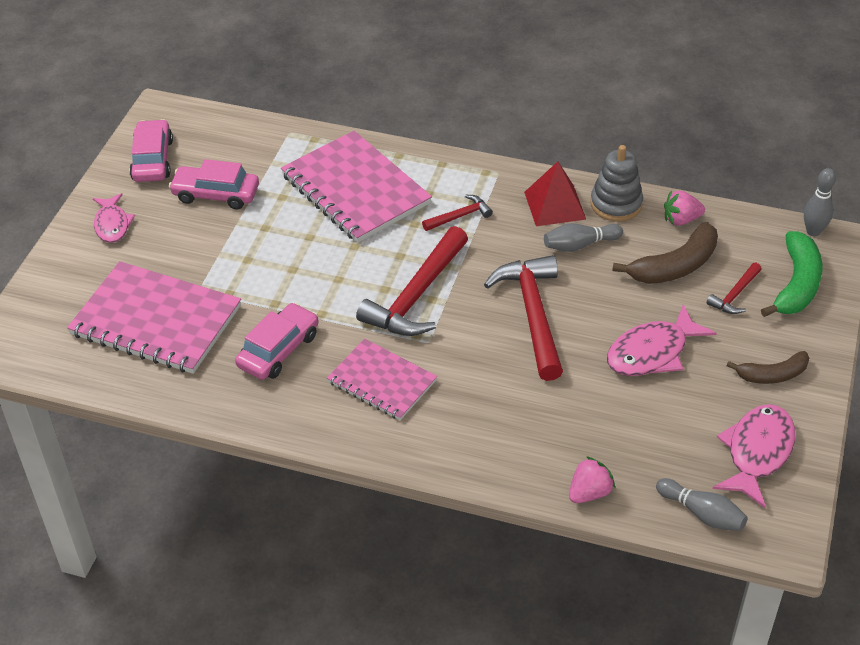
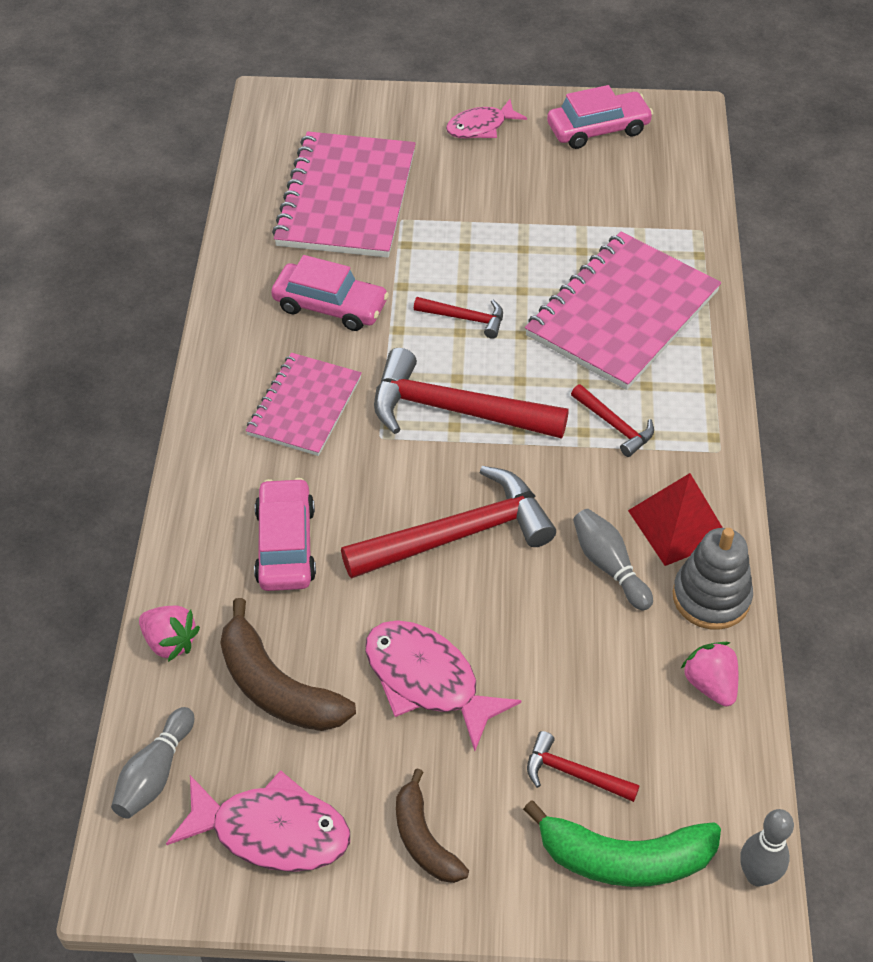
camera: 75 degrees right, 5 degrees up
pink car [169,159,259,209] -> pink car moved to [254,478,316,591]
brown banana [612,222,718,284] -> brown banana moved to [220,598,356,731]
none -> red hammer [414,297,503,339]

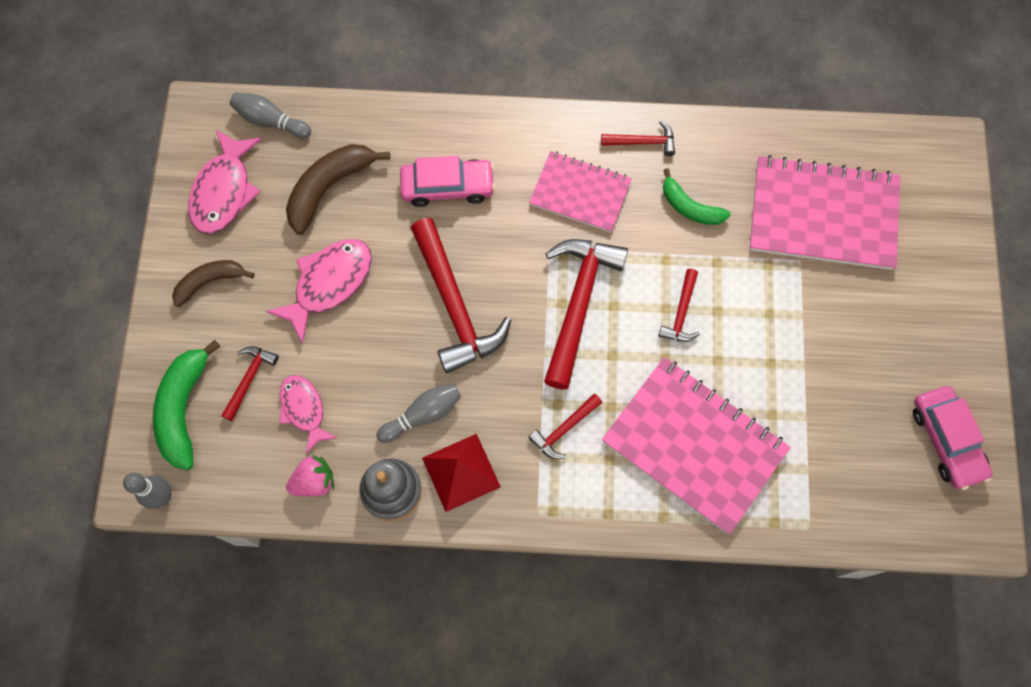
camera: 90 degrees right, 20 degrees up
pink strawberry [139,606,200,662] -> none
pink car [271,255,389,331] -> green banana [663,168,731,225]
pink fish [446,99,527,138] -> pink fish moved to [279,375,337,454]
none -> red hammer [601,121,675,156]

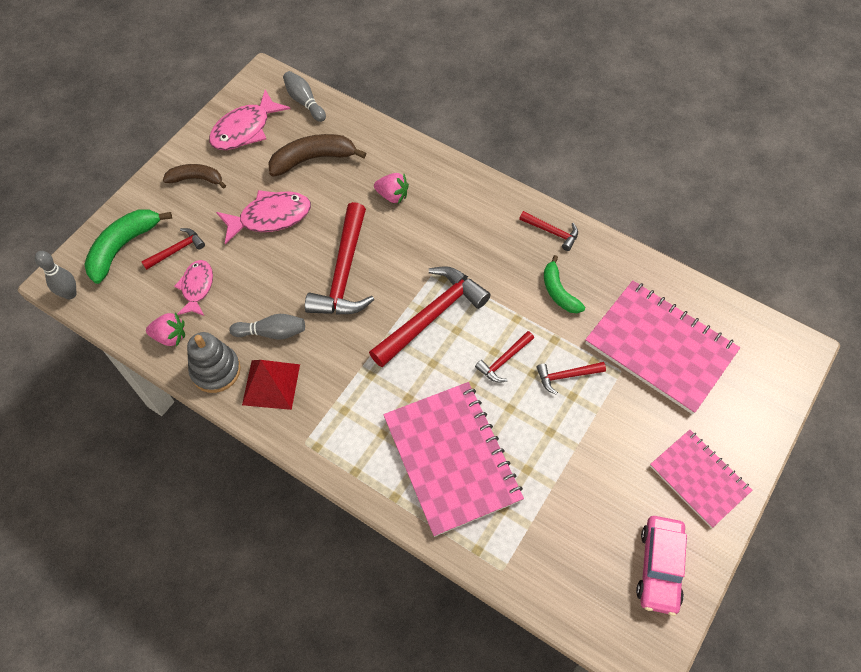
camera: 30 degrees right, 10 degrees down
pink car [400,156,495,207] -> pink strawberry [374,173,409,204]
red hammer [528,394,602,459] -> red hammer moved to [536,362,606,395]
pink notebook [529,151,632,232] -> pink notebook moved to [650,430,752,528]

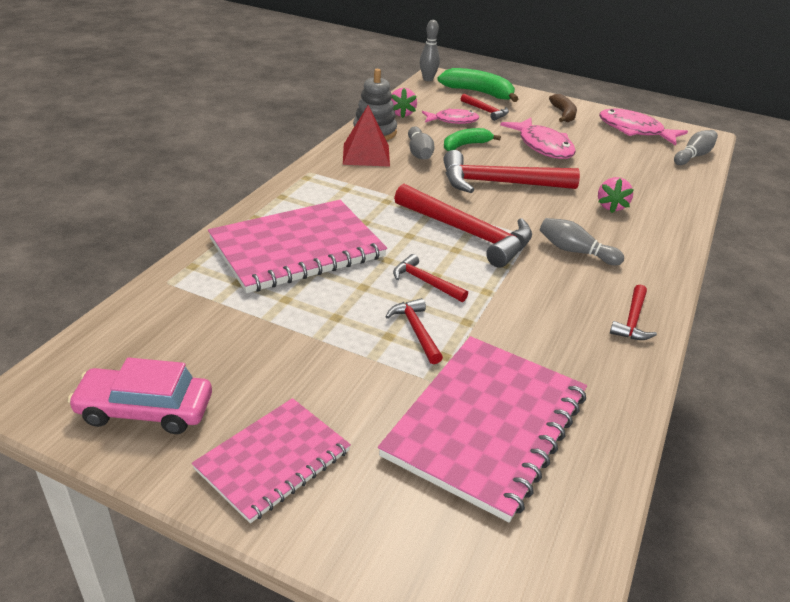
camera: 80 degrees right, 25 degrees down
brown banana [268,134,366,177] -> none
green banana [544,255,585,313] -> green banana moved to [444,128,501,151]
none -> grey bowling pin [540,218,624,266]

